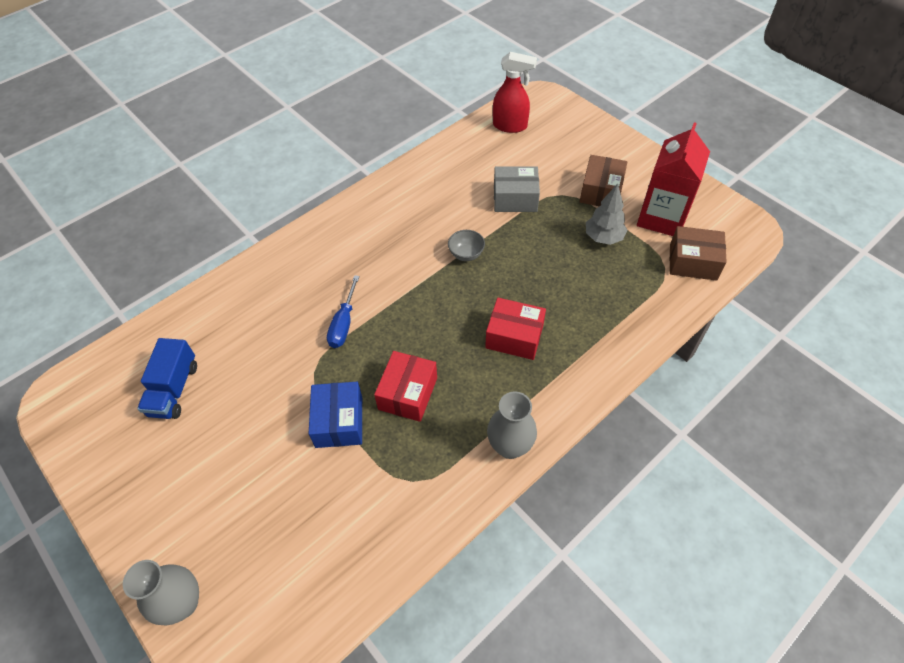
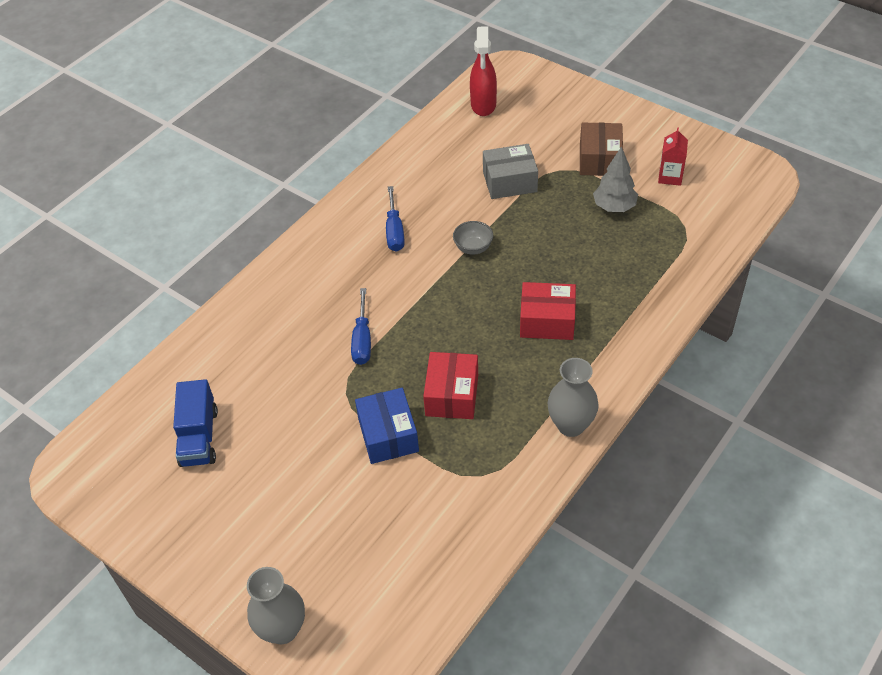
camera: 10 degrees left, 5 degrees down
red spray bottle [493,52,537,133] -> red spray bottle turned 90 degrees clockwise [470,26,497,116]
red carton [637,122,710,236] -> red carton [658,127,688,186], size x0.50
brown box [670,226,727,281] -> none
none -> blue screwdriver [386,186,405,251]

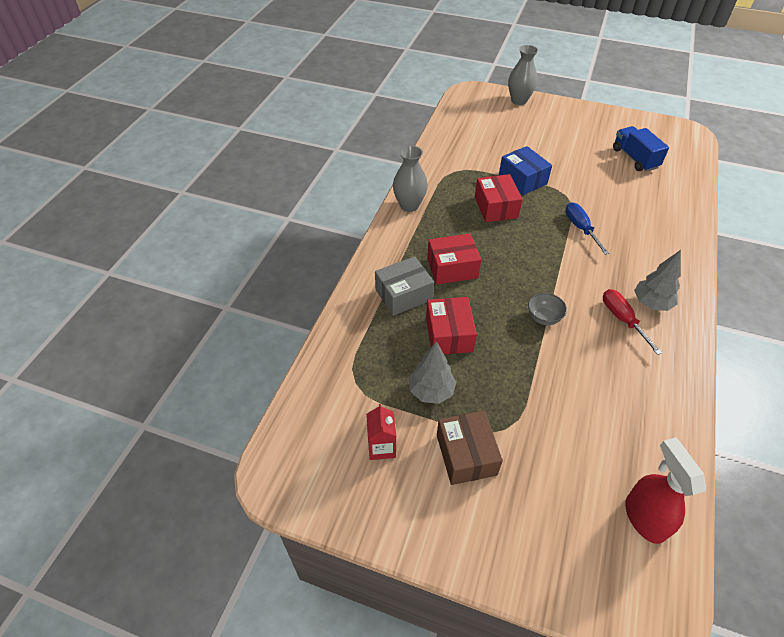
camera: 160 degrees right, 0 degrees up
blue screwdriver [386,186,405,251] -> red screwdriver [603,289,662,355]
grey box [483,144,538,199] -> grey box moved to [375,256,434,316]
none -> red box [426,297,477,354]
none -> grey tree [634,250,681,311]

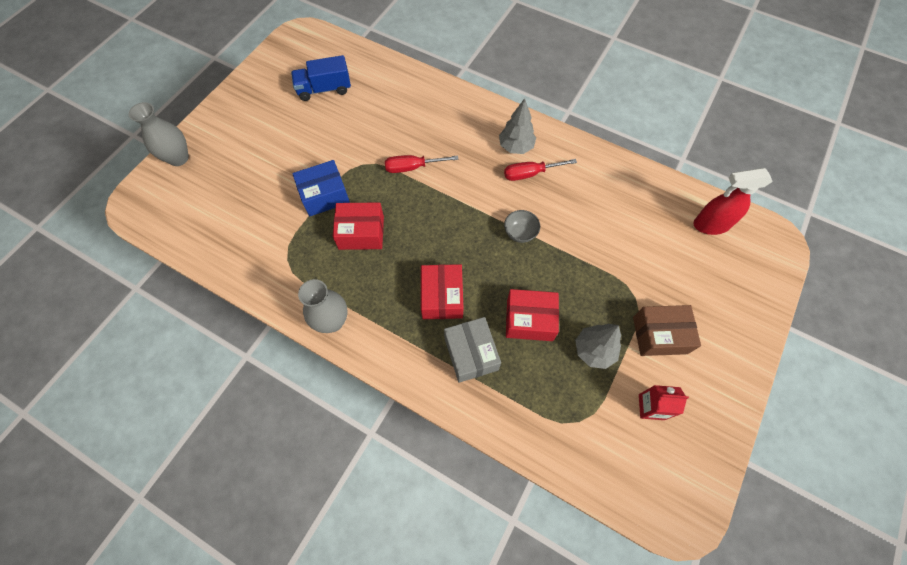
camera: 80 degrees left, 15 degrees up
blue screwdriver [565,202,609,255] -> red screwdriver [385,155,459,173]

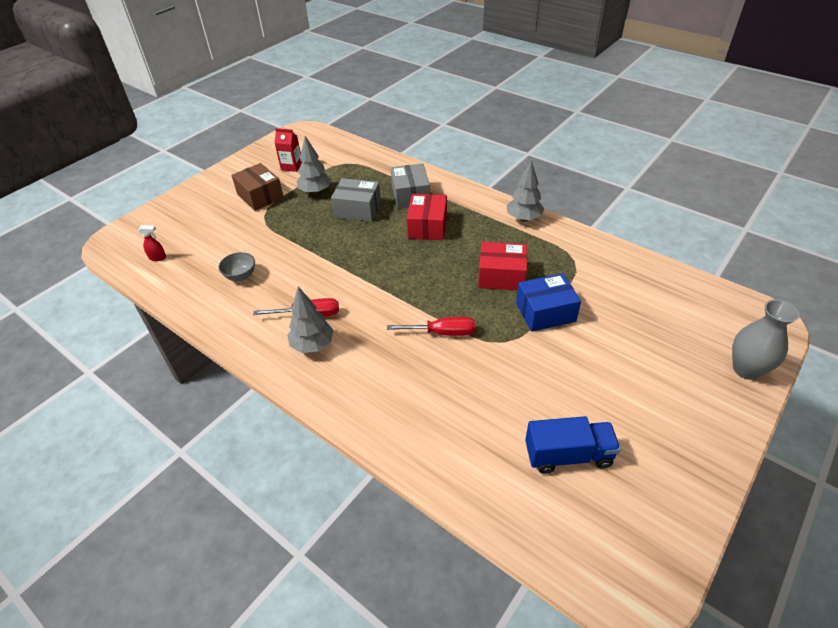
camera: 170 degrees left, 20 degrees down
grey vase [298,279,348,333] -> grey tree [507,161,544,222]
grey bowl [504,210,540,243] -> grey bowl moved to [218,252,255,281]
red box [506,289,559,341] -> grey box [331,178,381,222]
brown box [633,305,701,356] -> brown box turned 45 degrees clockwise [231,163,284,211]
red spray bottle [694,168,773,235] -> red spray bottle [138,225,166,261], size x0.47

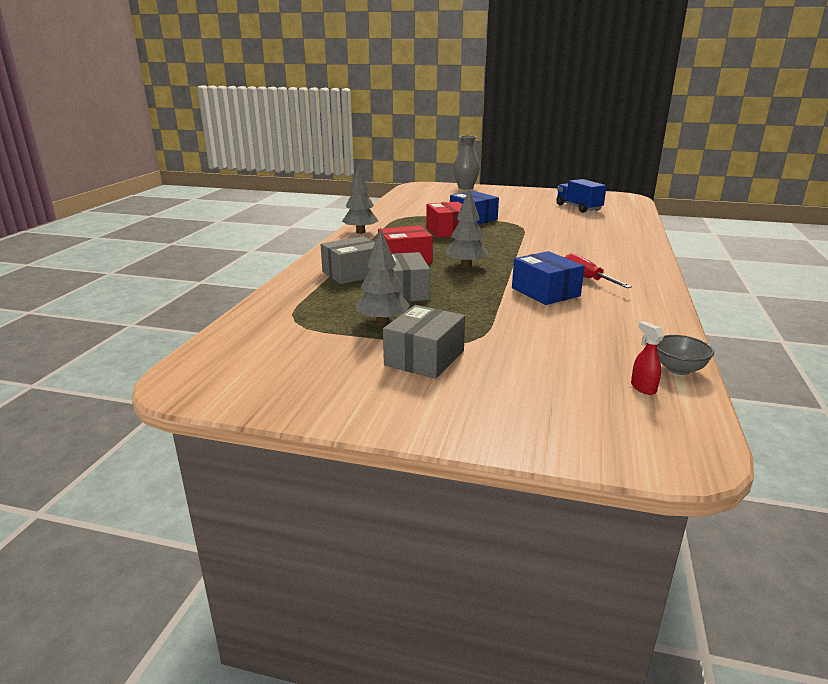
camera: 115 degrees left, 20 degrees down
grey bowl [218,252,255,281] -> grey bowl moved to [657,335,714,375]
brown box [231,163,284,211] -> grey box [383,305,465,379]
red carton [274,128,302,172] -> none
grey tree [287,287,334,353] -> grey tree moved to [445,188,488,268]
red screwdriver [387,317,475,336] -> none
none -> blue box [512,251,585,305]

